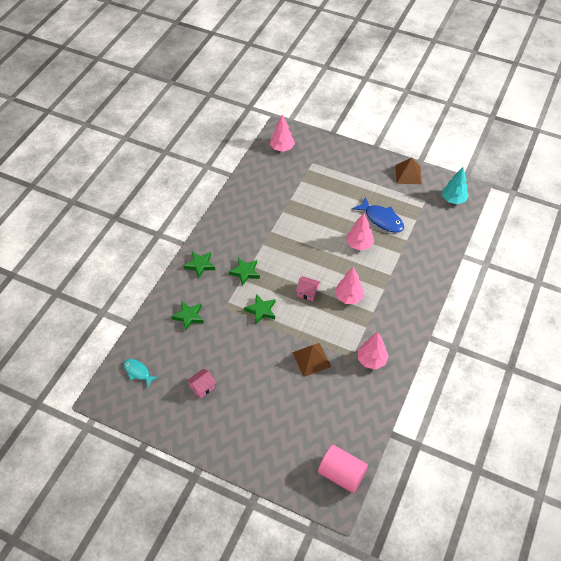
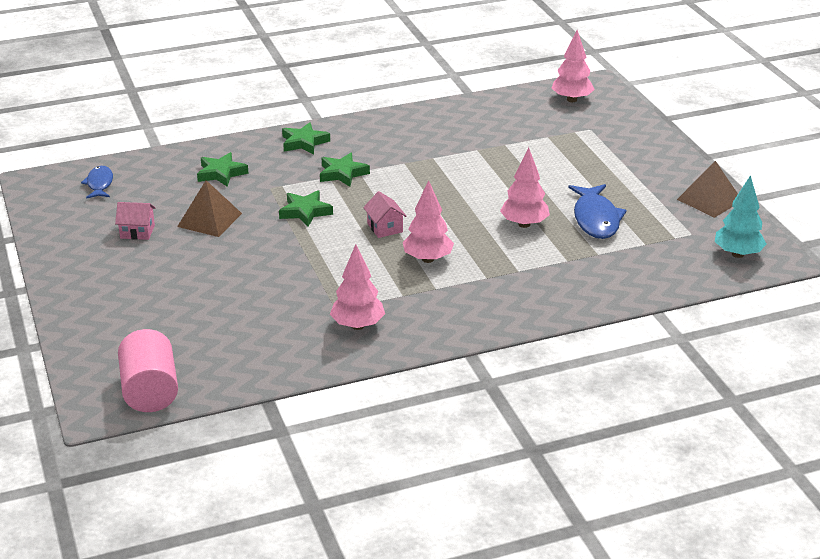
camera: 45 degrees right, 20 degrees down
turquoise fish [124,359,158,387] -> blue fish [81,166,113,199]
brown pyramid [292,343,331,377] -> brown pyramid moved to [177,180,242,237]

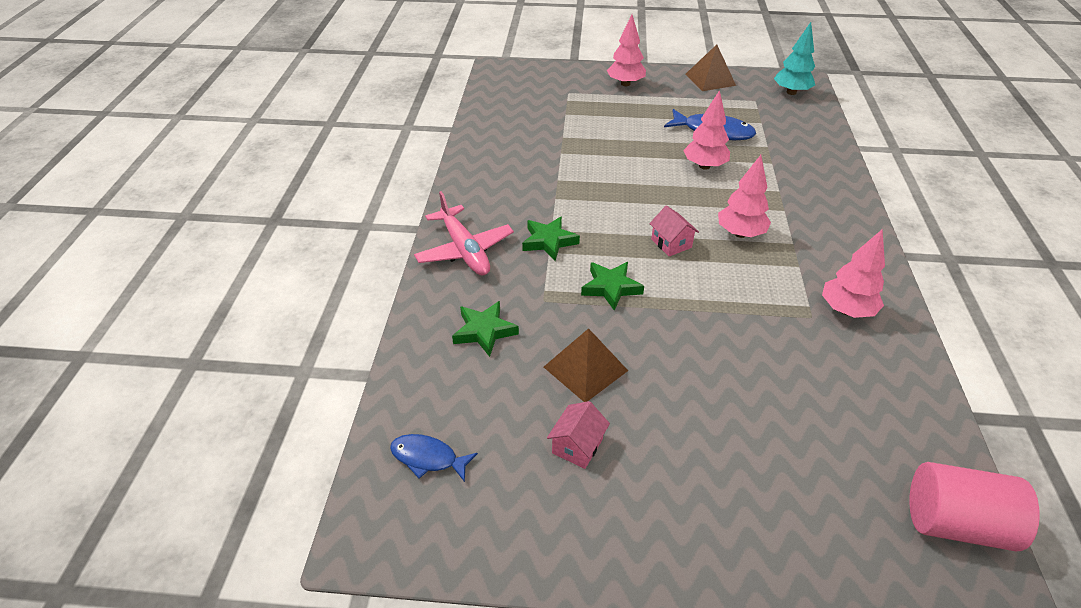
camera: 65 degrees left, 10 degrees up
green star [282,122,330,155] -> pink plane [414,191,514,276]
pink house [363,191,407,238] -> pink house turned 60 degrees clockwise [649,205,699,256]
pink tree [551,30,595,102] -> pink tree moved to [607,15,646,86]

